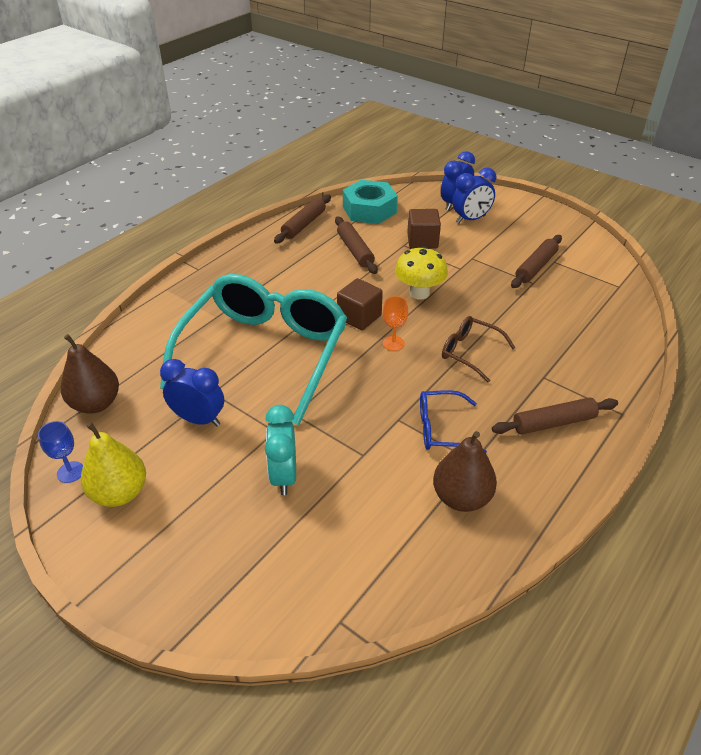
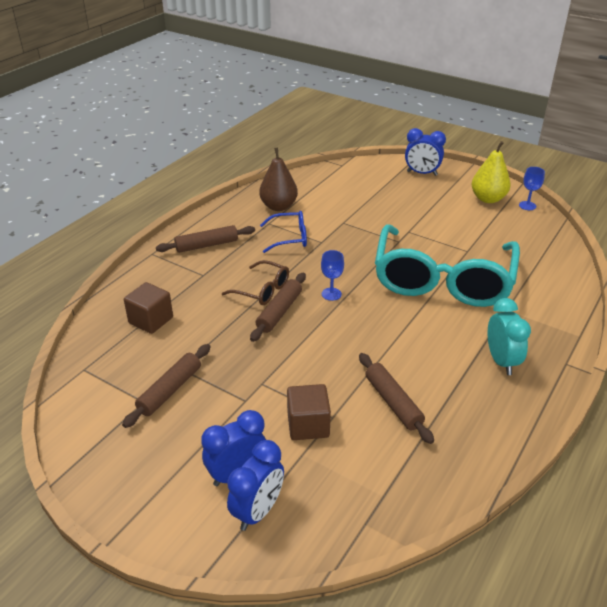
camera: 175 degrees right, 5 degrees down
brown pear [61,334,119,414] -> none
blue clock [160,359,224,427] -> blue clock moved to [405,128,446,176]
turquoise clock [265,405,296,495] -> turquoise clock moved to [488,298,531,375]
brown rolling pin [274,195,331,243] -> brown rolling pin moved to [250,273,306,342]
brown cube [337,278,383,330] -> brown cube moved to [124,282,173,334]
turquoise nut [343,180,398,224] -> none
orange goblet [383,296,408,351] -> blue goblet [321,250,344,301]
yellow mushroom [395,246,448,299] -> none

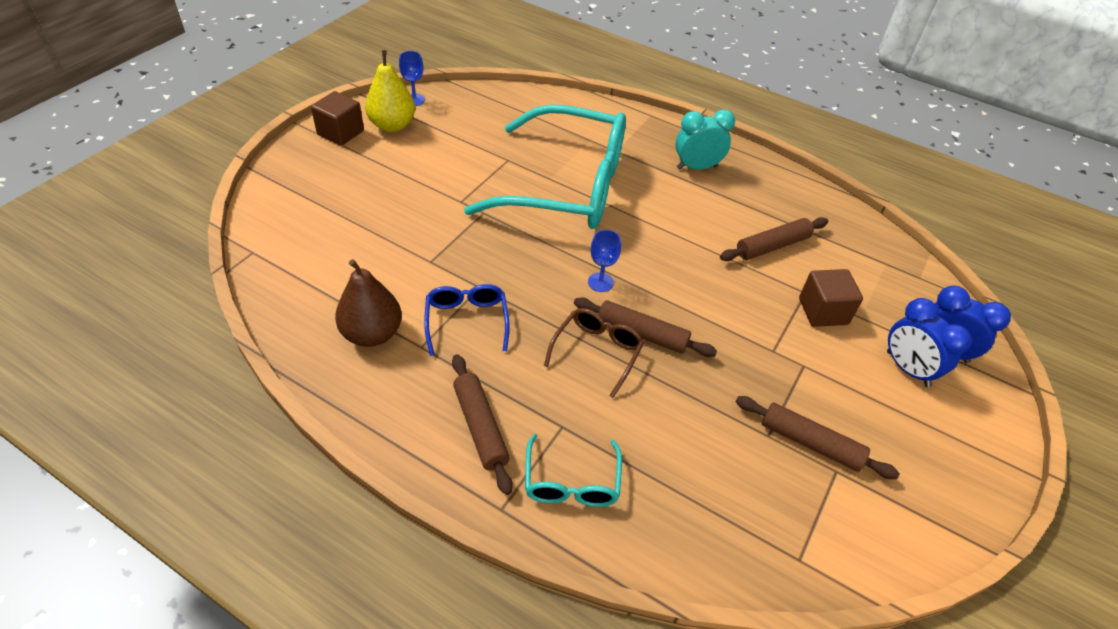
camera: 95 degrees left, 10 degrees up
brown cube [124,282,173,334] -> brown cube moved to [311,91,364,146]
blue clock [405,128,446,176] -> none
none -> turquoise glasses [525,434,622,507]

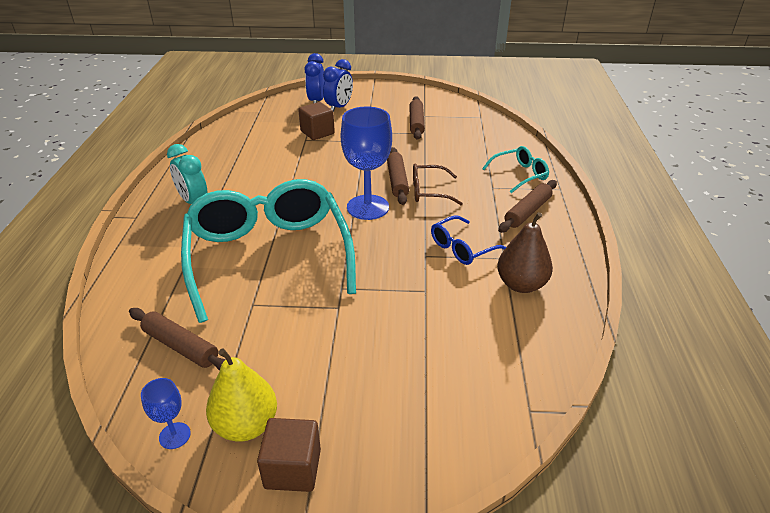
camera: 115 degrees left, 10 degrees down
blue goblet [588,230,621,292] -> blue goblet [341,107,392,220], size x2.12
brown rolling pin [720,217,828,261] -> brown rolling pin moved to [129,308,226,371]

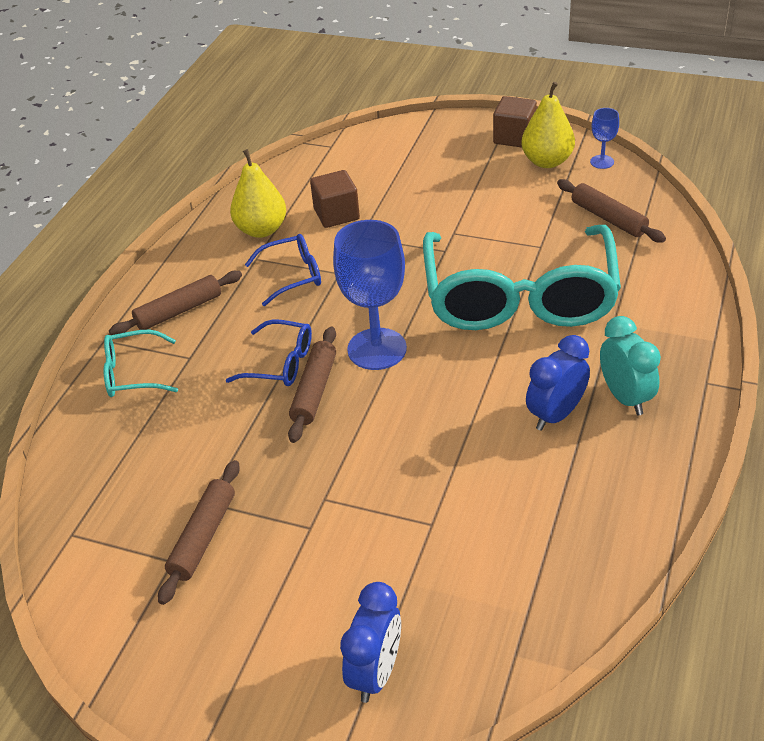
camera: 160 degrees left, 5 degrees up
brown cube [298,102,335,140] -> brown cube moved to [310,170,360,228]
blue clock [323,59,353,112] -> blue clock moved to [526,335,590,431]
brown glasses [413,164,463,205] -> blue glasses [226,320,312,386]
brown pear [497,212,553,293] -> yellow pear [230,149,286,238]

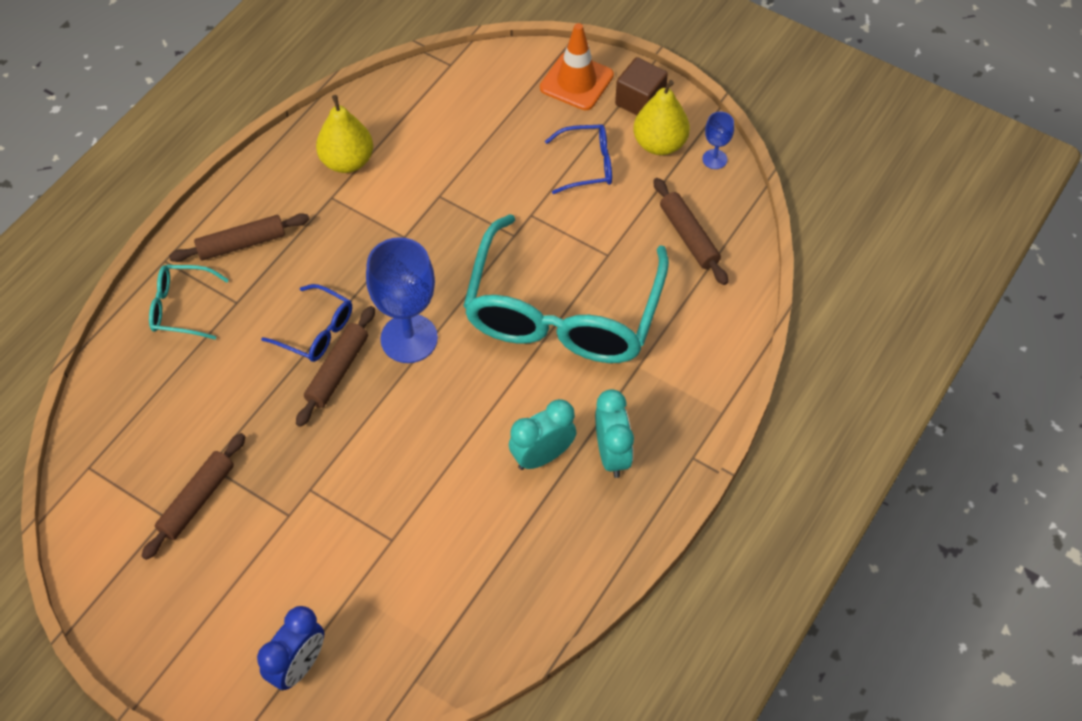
camera: 10 degrees right, 15 degrees up
blue glasses [245,234,321,306] -> blue glasses moved to [545,124,612,194]
brown cube [310,170,360,228] -> none
blue clock [526,335,590,431] -> turquoise clock [509,399,577,470]
none -> orange traffic cone [540,23,614,110]

